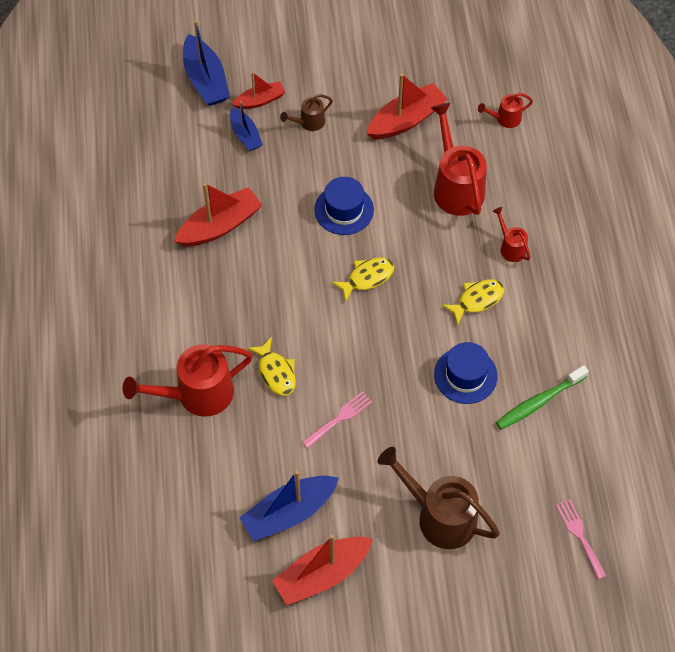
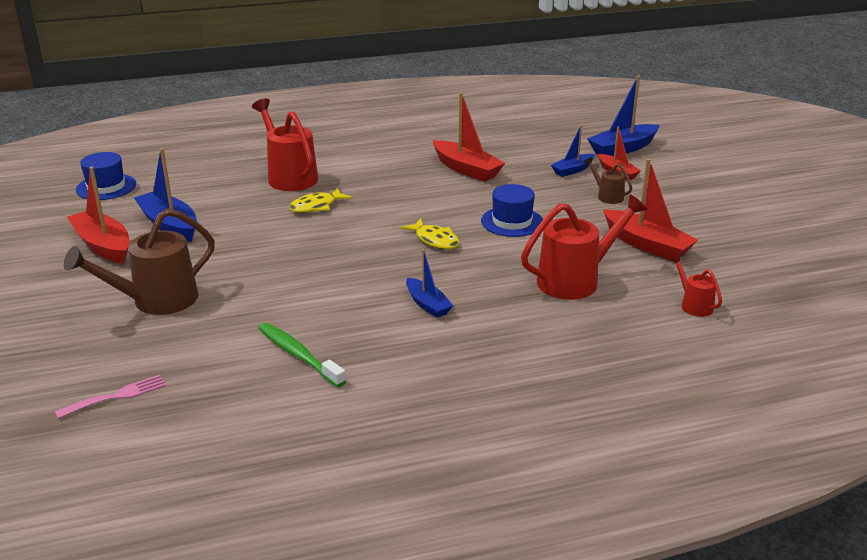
camera: 80 degrees right, 30 degrees down
pink fork [303,391,373,448] -> none
brown watering can [377,447,500,549] -> brown watering can turned 150 degrees counterclockwise [64,209,215,315]
blue hat [434,342,498,404] -> blue hat moved to [76,152,136,200]
yellow fish [442,279,504,326] -> blue boat [406,249,454,318]
red watering can [493,207,531,262] -> none

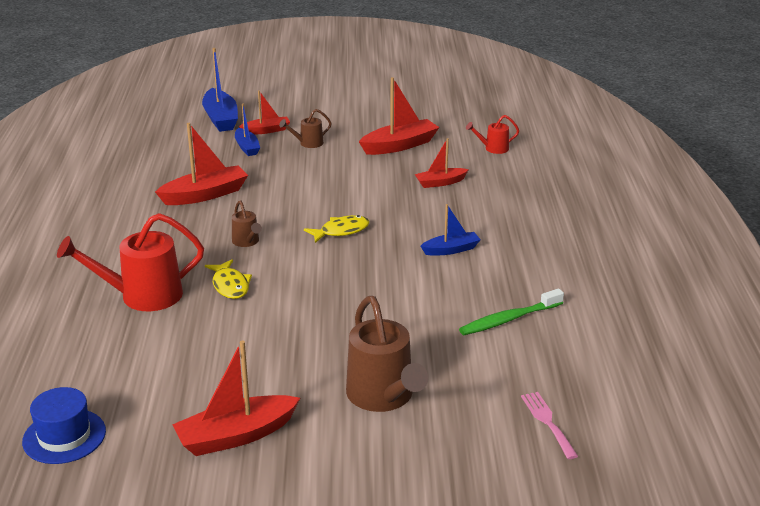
camera: 75 degrees left, 0 degrees up
blue boat [134,148,197,242] -> none
blue hat [481,184,543,237] -> none
red watering can [521,194,647,300] -> red boat [415,138,469,188]
none -> brown watering can [232,200,262,247]

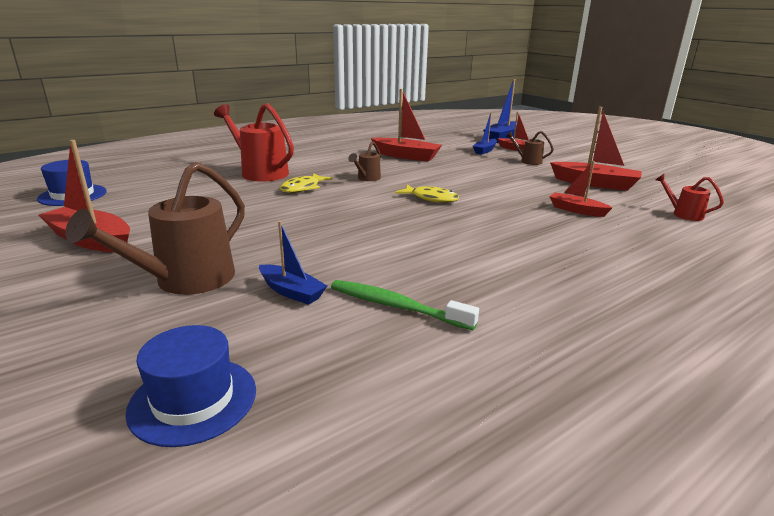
camera: 55 degrees right, 5 degrees down
blue boat [420,204,481,256] -> blue boat moved to [259,221,327,305]
pink fork [521,392,578,459] -> blue hat [125,325,256,447]

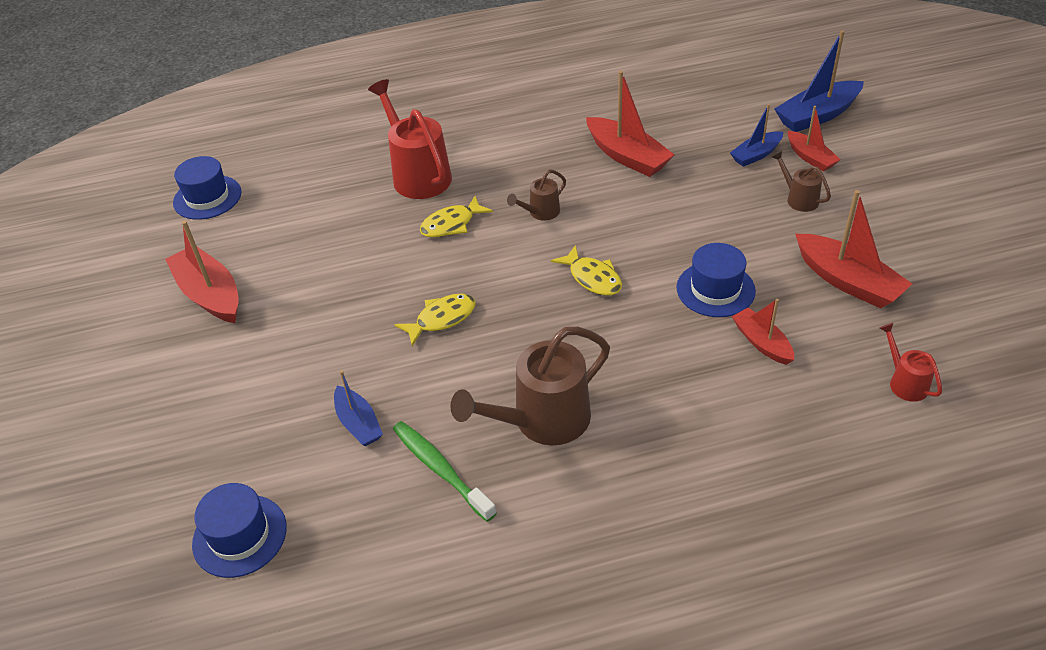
camera: 25 degrees right, 20 degrees up
brown watering can [65,162,245,295] -> brown watering can moved to [450,327,610,445]
none -> yellow fish [394,294,476,346]
none -> blue hat [677,243,756,317]

